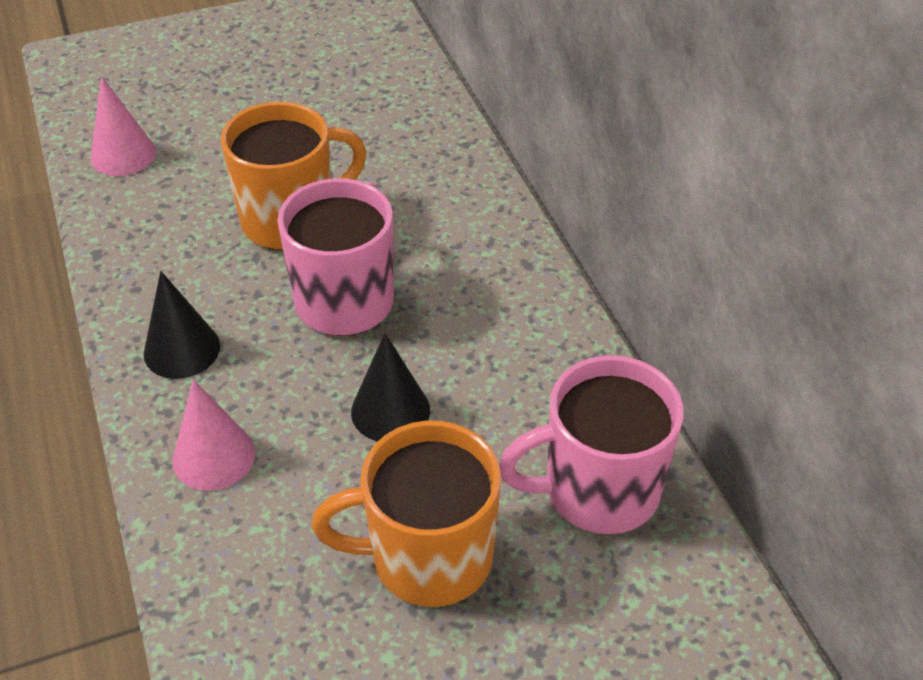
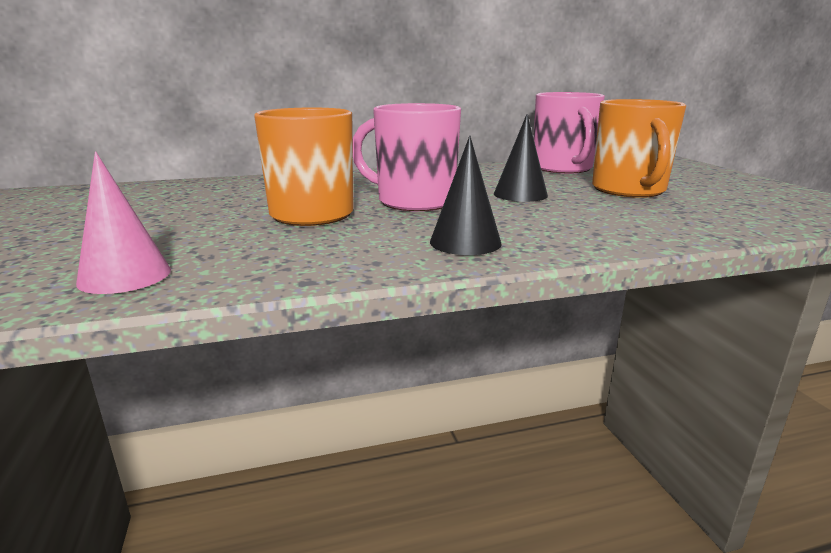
camera: 85 degrees left, 25 degrees down
pink cone [173,379,255,491] -> none

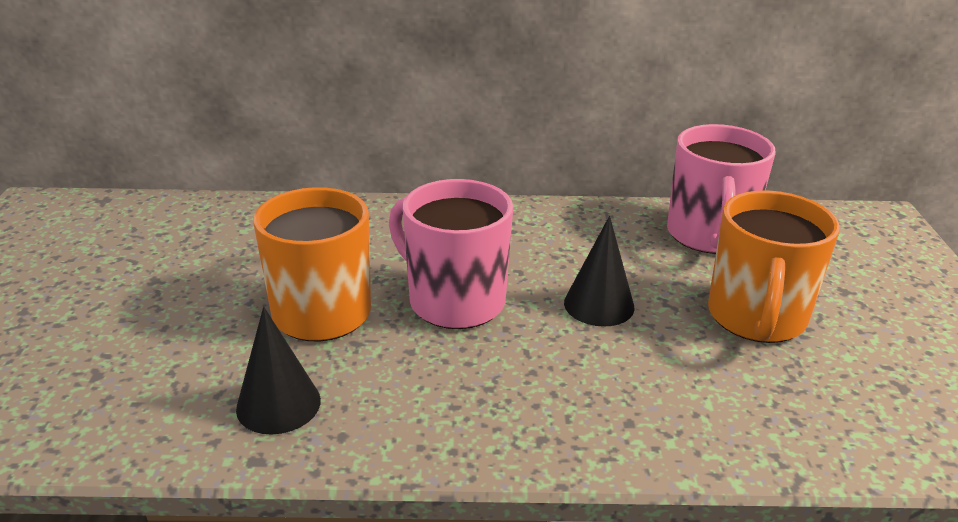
camera: 15 degrees right, 10 degrees up
pink cone [76,151,171,294] -> none
black cone [430,136,502,255] -> black cone moved to [236,307,321,435]

